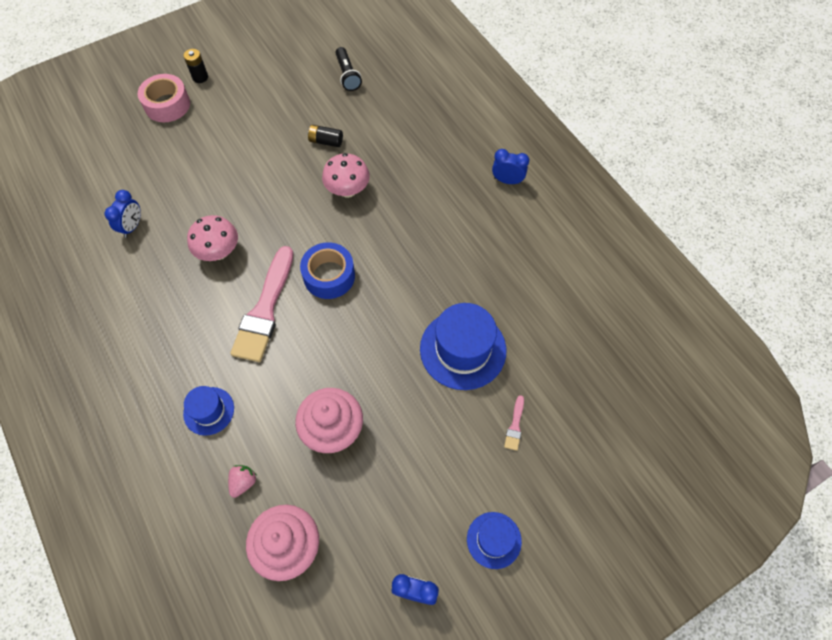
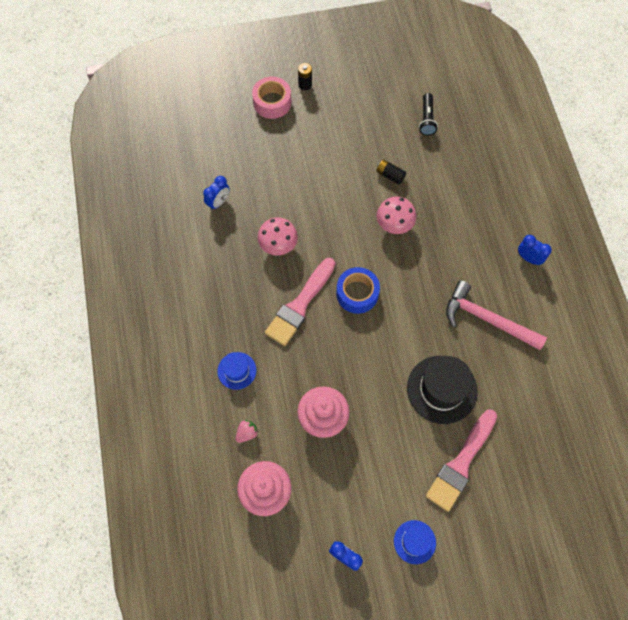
camera: 20 degrees right, 5 degrees up
blue hat [420,303,506,390] -> black hat [407,356,478,424]
pink brush [504,395,524,451] -> pink brush [426,409,497,512], size x2.46
none -> pink hammer [446,280,547,350]

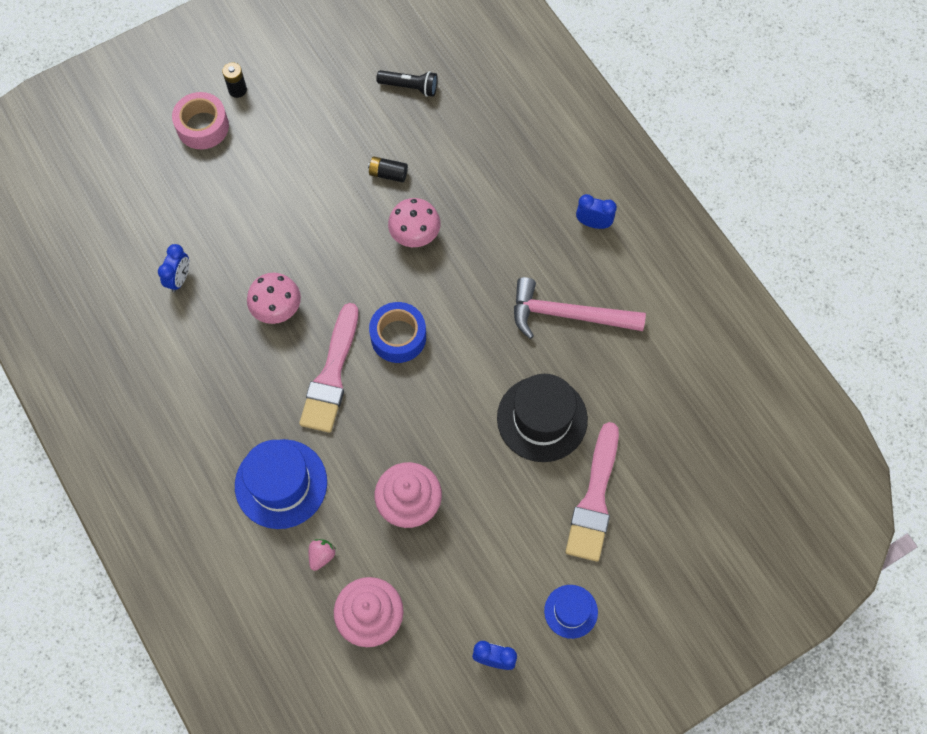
camera: 20 degrees left, 0 degrees up
blue hat [217,352,257,390] -> blue hat [235,439,327,529], size x1.79
black flashlight [419,93,438,136] -> black flashlight turned 60 degrees counterclockwise [376,70,438,97]

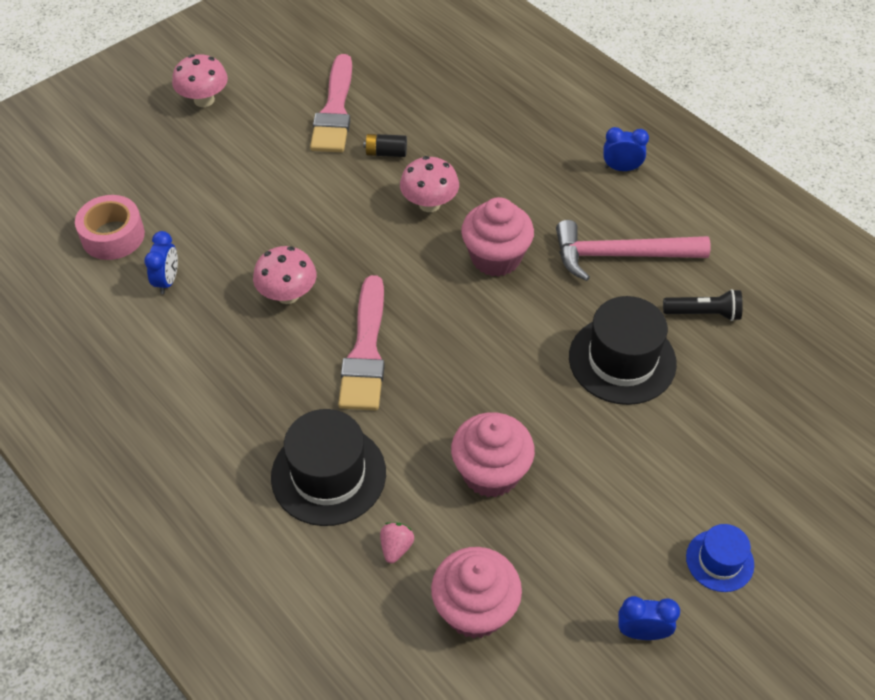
camera: 10 degrees left, 15 degrees down
pink tape [172,92,229,149] -> pink tape moved to [75,195,145,260]
black battery [222,62,247,98] -> pink mushroom [172,54,228,107]
blue hat [235,439,327,529] -> black hat [271,409,386,526]
blue tape [369,302,426,363] -> none
black flashlight [376,70,438,97] -> black flashlight moved to [663,289,743,321]
pink brush [565,422,619,562] -> pink brush moved to [310,54,352,152]
none -> pink cupcake [461,197,534,277]

